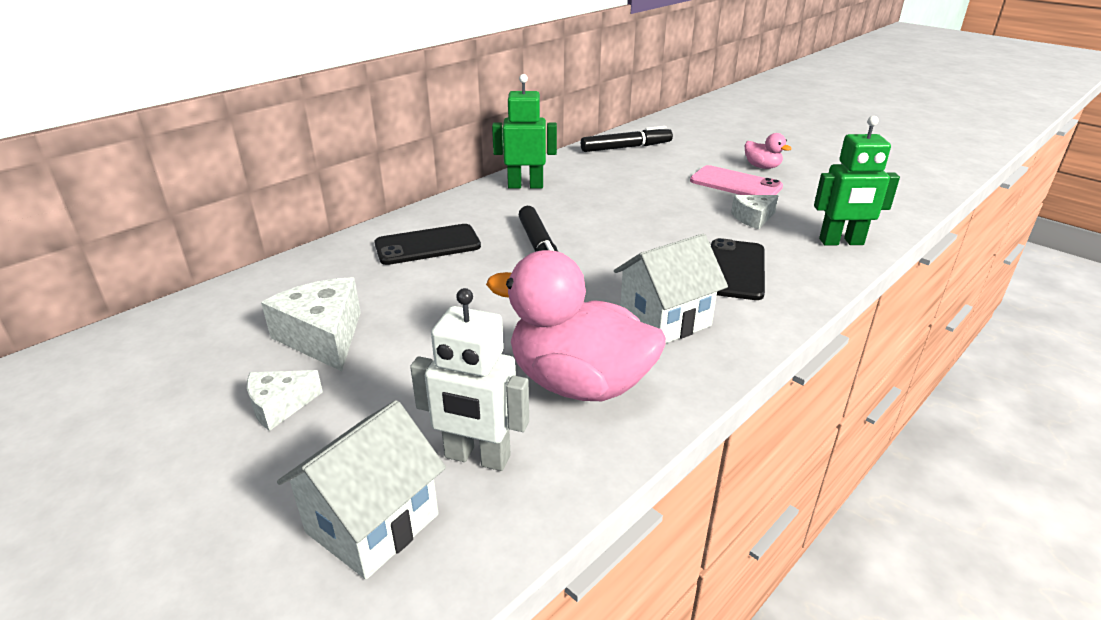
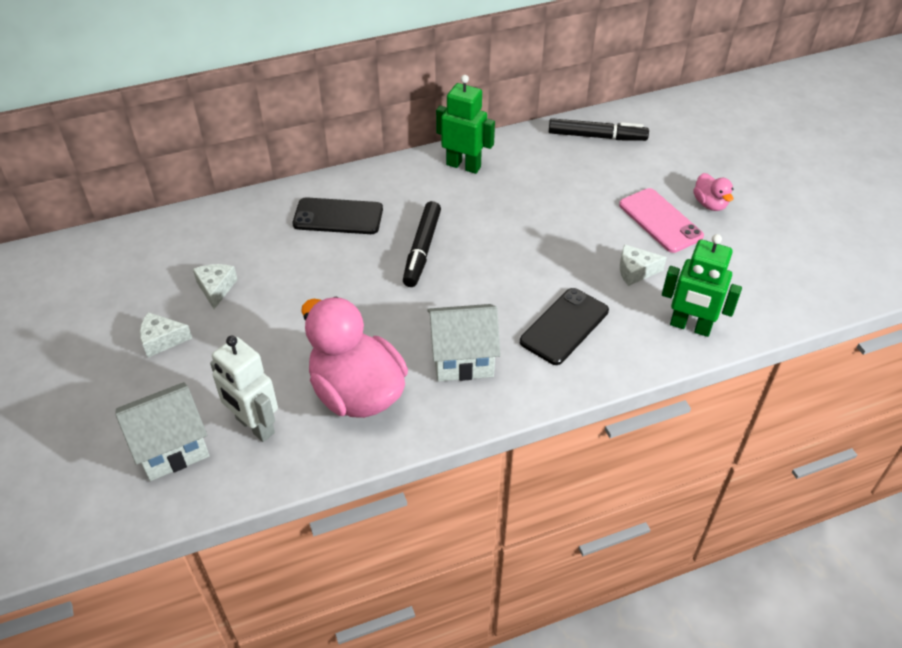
camera: 25 degrees right, 15 degrees up
white cheese [261,277,361,371] -> white cheese [193,264,238,309], size x0.59

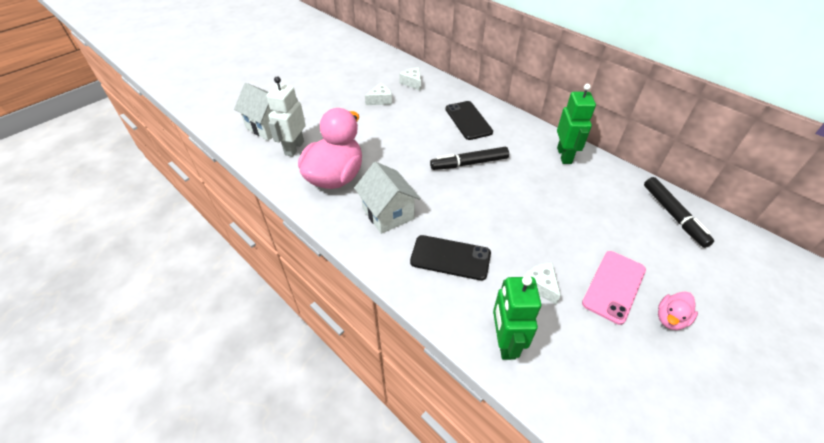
camera: 65 degrees right, 0 degrees up
white cheese [140,312,192,358] -> white cheese moved to [399,67,421,91]

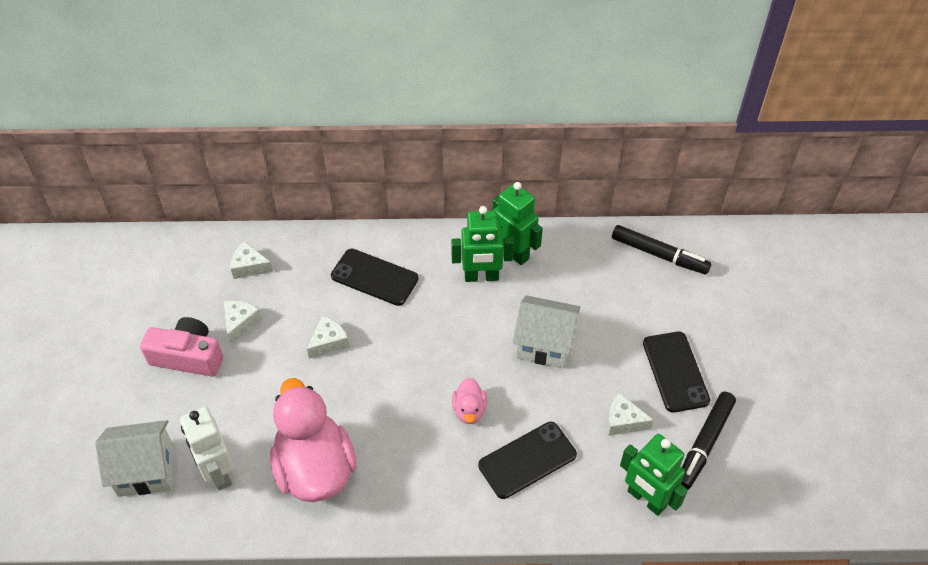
camera: 45 degrees left, 5 degrees up
white house [354,162,420,234] -> white house moved to [513,295,580,368]
black marker [430,147,509,170] -> black marker moved to [681,391,736,490]
pink phone [582,251,646,325] -> black phone [643,332,710,412]
pink duck [658,291,698,330] -> pink duck moved to [452,378,487,424]
none -> pink camera [140,317,223,377]
none -> white cheese [307,316,349,359]
none -> green robot [451,206,514,282]

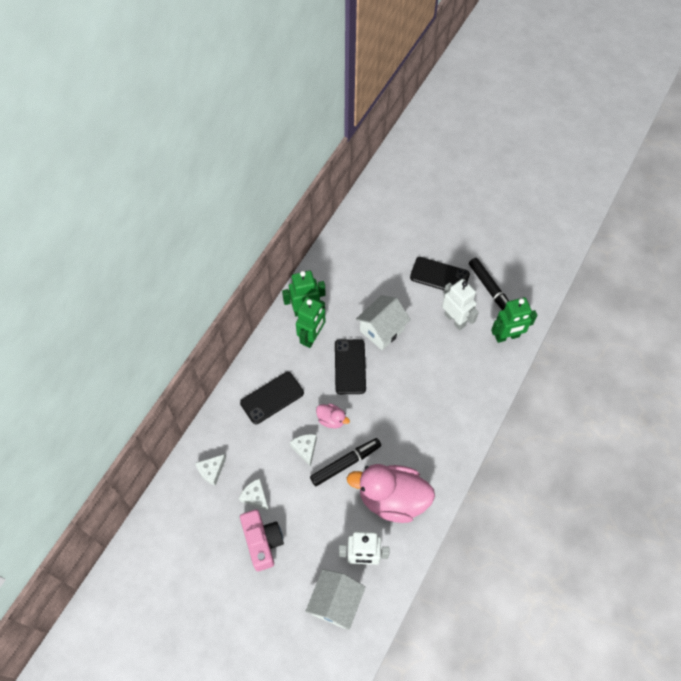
camera: 60 degrees left, 10 degrees up
pink camera [140,317,223,377] -> pink camera turned 120 degrees clockwise [240,509,284,571]
pink duck [452,378,487,424] -> pink duck moved to [316,404,350,429]
black phone [478,422,577,499] -> black phone moved to [335,339,366,394]
white cheese [607,393,654,436] -> white robot [442,279,479,330]
black marker [612,225,711,274] -> black marker moved to [310,438,381,486]

